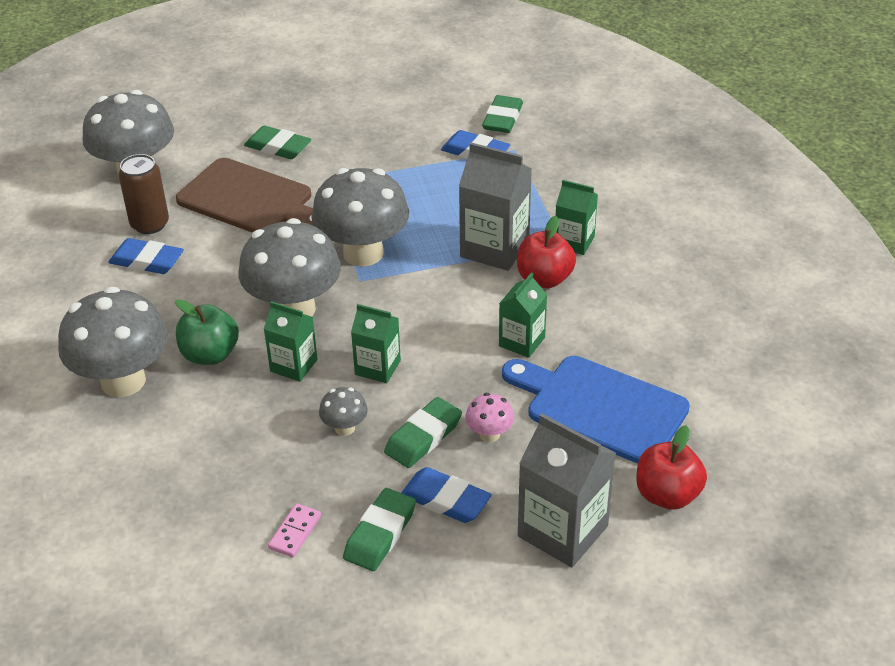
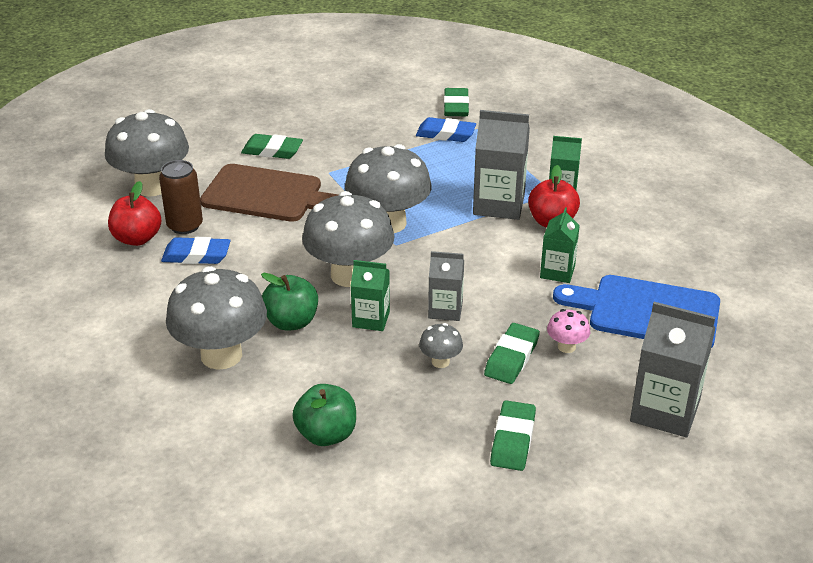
camera: 15 degrees left, 5 degrees down
pink domino [268,503,321,557] -> none
green carton [351,304,401,383] -> grey carton [428,251,464,321]
blue eraser [401,467,492,523] -> none
red apple [636,425,707,510] -> red apple moved to [108,181,161,246]
none -> green apple [292,384,356,446]

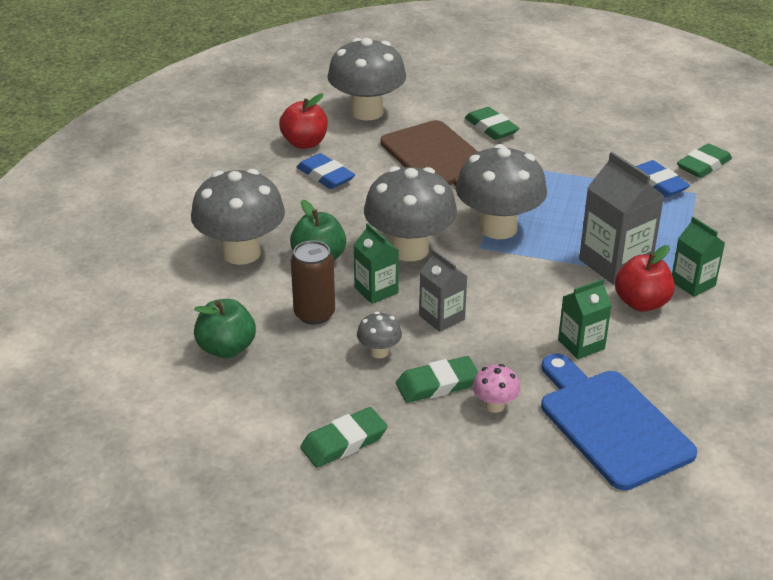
camera: 45 degrees right, 0 degrees up
brown can [159,160,203,234] -> brown can moved to [291,241,335,325]
grey carton [630,302,715,438] -> none

